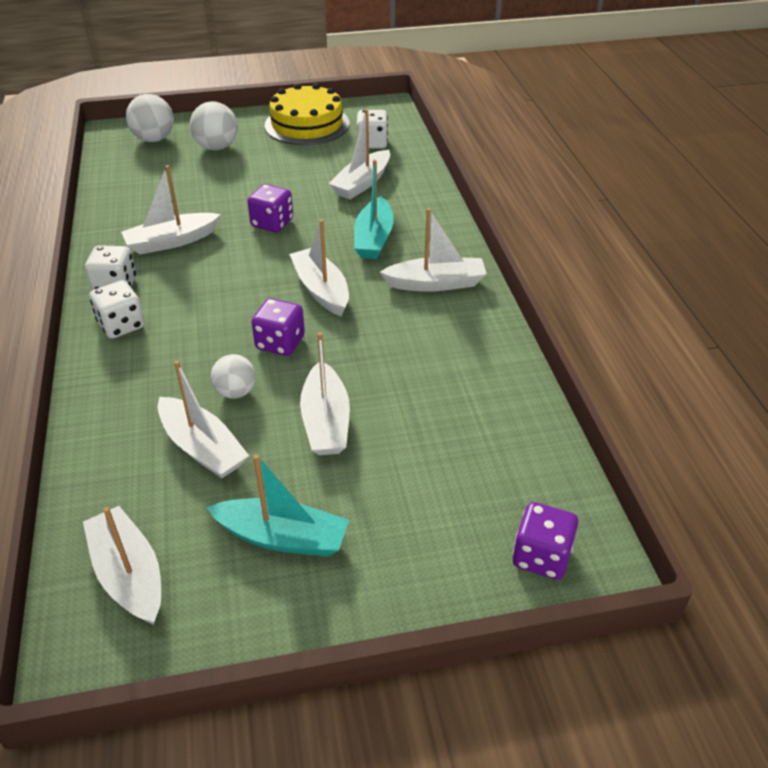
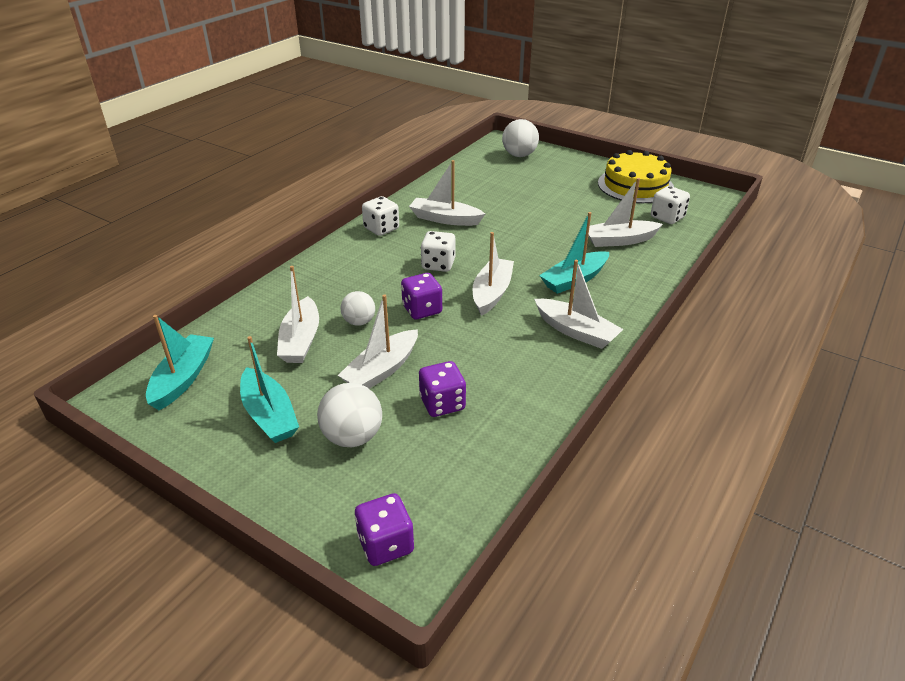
camera: 45 degrees right, 5 degrees down
white boat [83,506,161,625] -> turquoise boat [146,315,214,410]
white dice [89,280,145,339] -> white dice moved to [421,231,456,272]
white ball [190,101,238,150] -> white ball moved to [317,383,382,447]
purple dice [248,184,293,233] -> purple dice moved to [419,361,466,417]

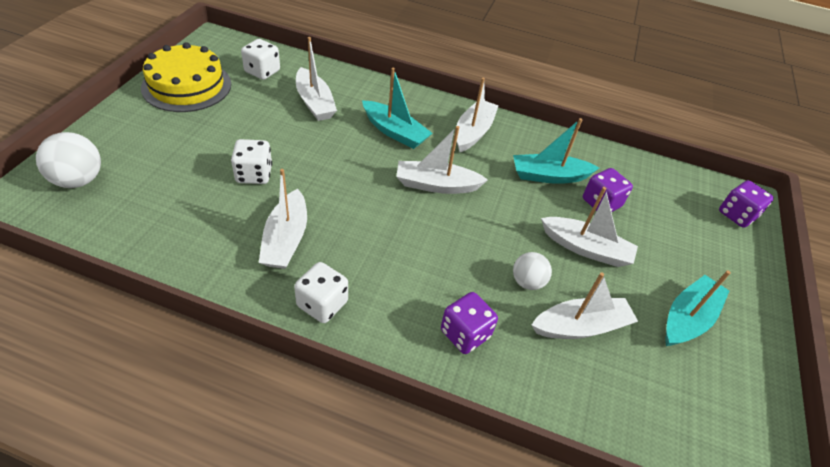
camera: 110 degrees left, 10 degrees up
turquoise boat [146,315,214,410] -> turquoise boat moved to [513,118,599,184]
white ball [317,383,382,447] -> none
purple dice [401,273,442,319] -> purple dice moved to [441,292,498,354]
white dice [421,231,456,272] -> white dice moved to [231,139,272,184]

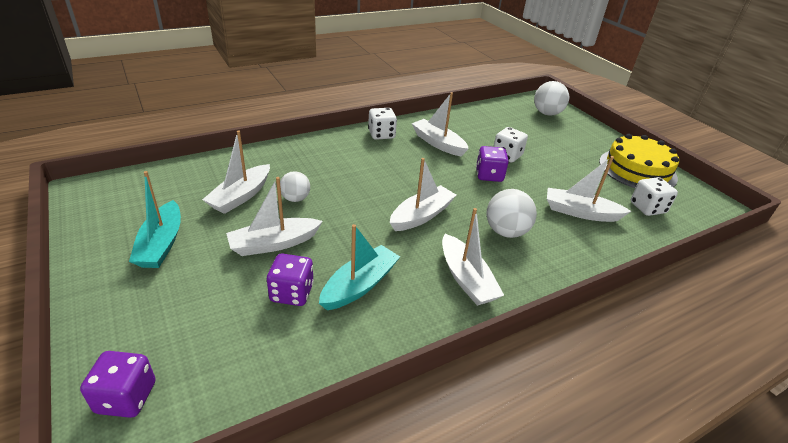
camera: 135 degrees right, 10 degrees down
turquoise boat [362,68,432,149] -> white ball [487,189,537,238]
purple dice [441,292,498,354] -> purple dice moved to [476,146,509,182]

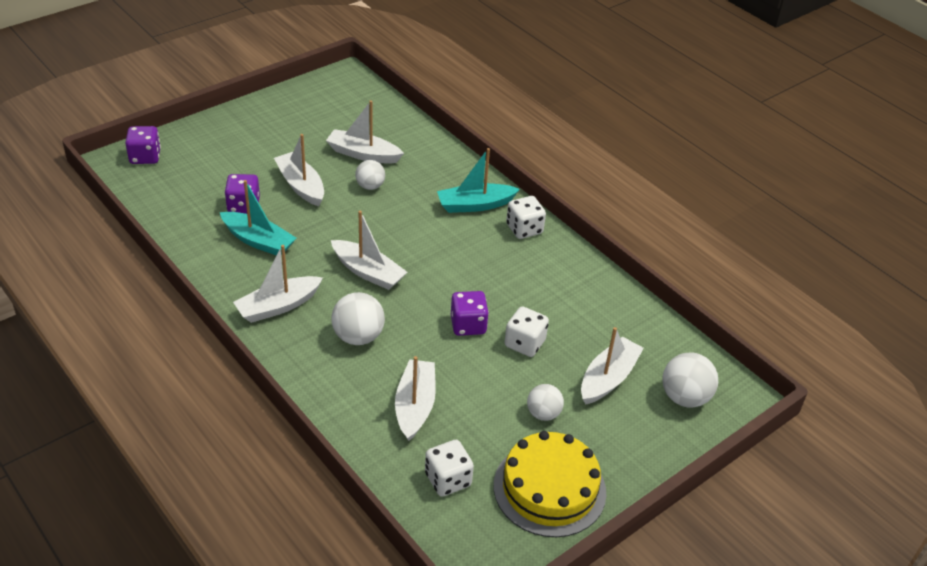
camera: 80 degrees right, 5 degrees up
turquoise boat [129,171,181,268] -> turquoise boat moved to [437,148,520,213]
white boat [412,92,469,156] -> white boat moved to [581,327,644,404]
none -> white ball [527,384,564,421]

